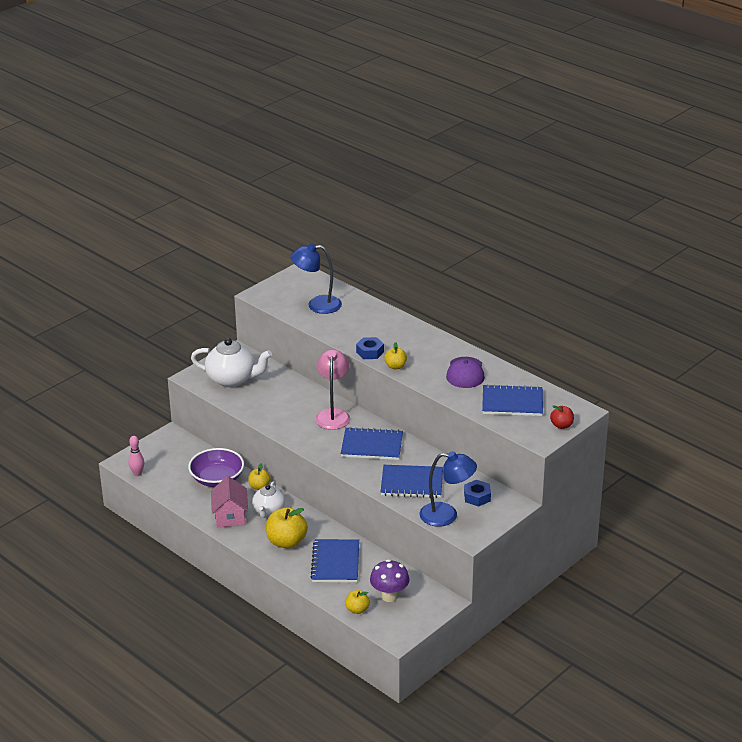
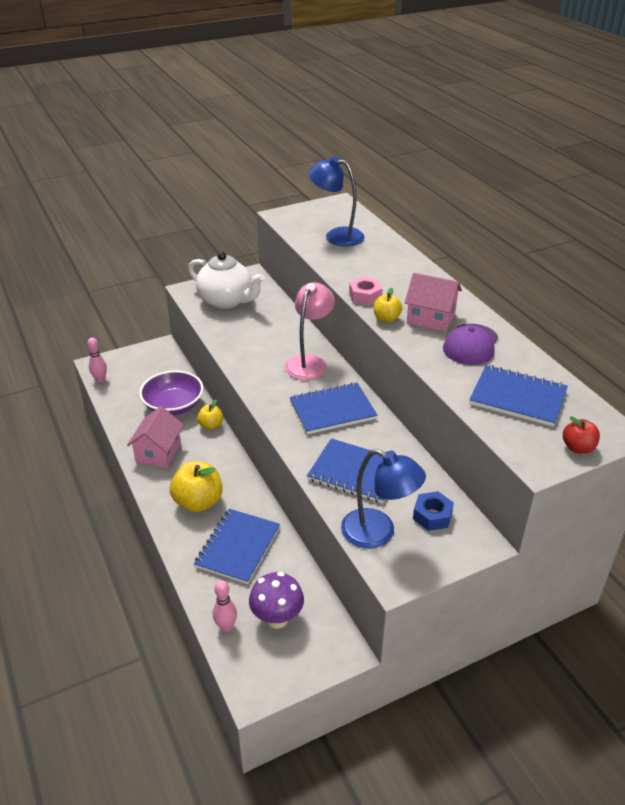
camera: 20 degrees right, 5 degrees up
white teapot [252,481,285,518] -> none
blue notebook [341,427,403,460] -> blue notebook turned 45 degrees counterclockwise [290,382,378,434]
yellow apple [345,590,370,614] -> pink bowling pin [213,580,237,632]
blue nut [356,337,384,359] -> pink nut [349,277,383,306]
none -> pink house [405,273,462,332]

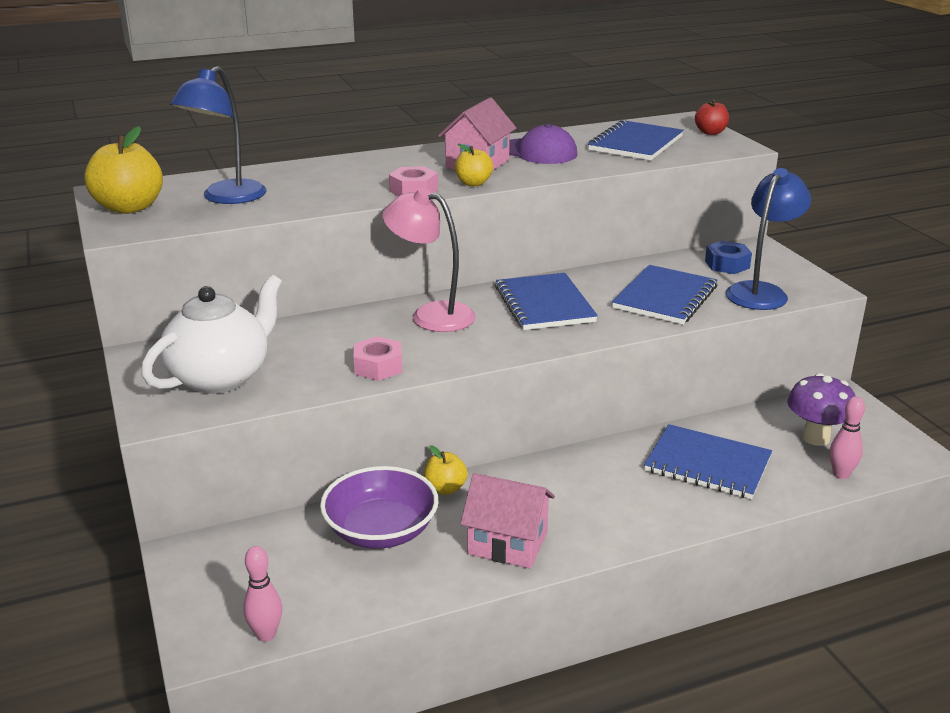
camera: 85 degrees left, 10 degrees down
yellow apple [170,462,223,512] -> yellow apple moved to [85,126,163,214]
none -> pink nut [354,336,402,381]

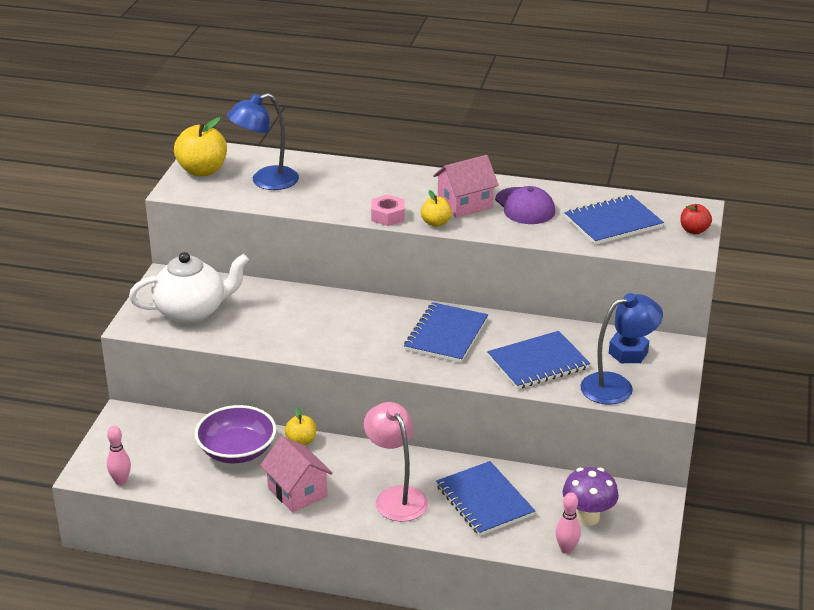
camera: 35 degrees right, 5 degrees up
pink nut [354,336,402,381] -> none
pink lamp [382,188,476,332] -> pink lamp moved to [364,402,428,522]

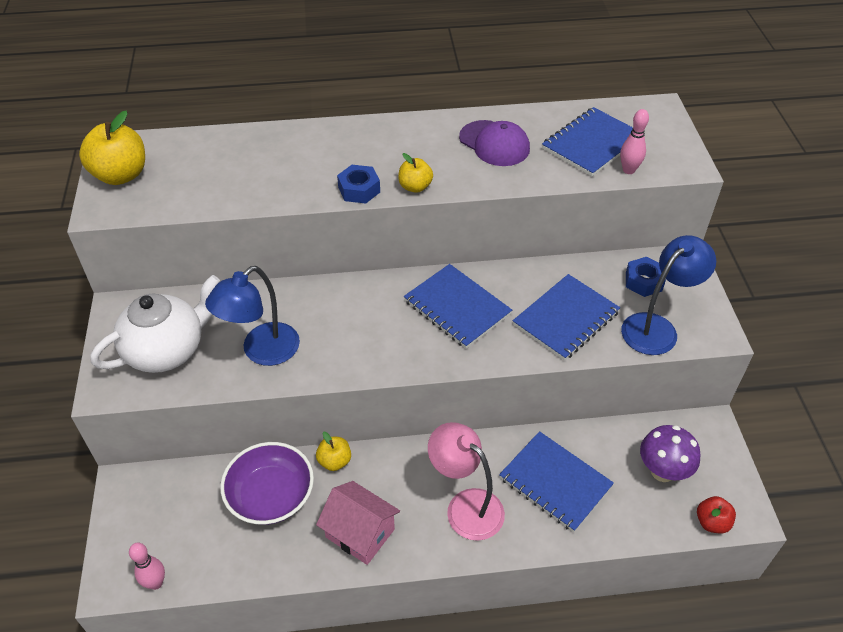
camera: 20 degrees left, 15 degrees up
blue lamp [227,93,299,190] -> blue lamp moved to [205,266,300,366]
pink nut [371,195,405,226] -> blue nut [337,165,380,204]
blue notebook [404,302,488,363] -> blue notebook turned 45 degrees counterclockwise [404,264,512,349]
pink house [433,155,499,218] -> none
pink bowling pin [555,492,581,554] -> pink bowling pin moved to [620,109,649,174]
red apple [680,204,712,234] -> red apple moved to [697,496,736,533]

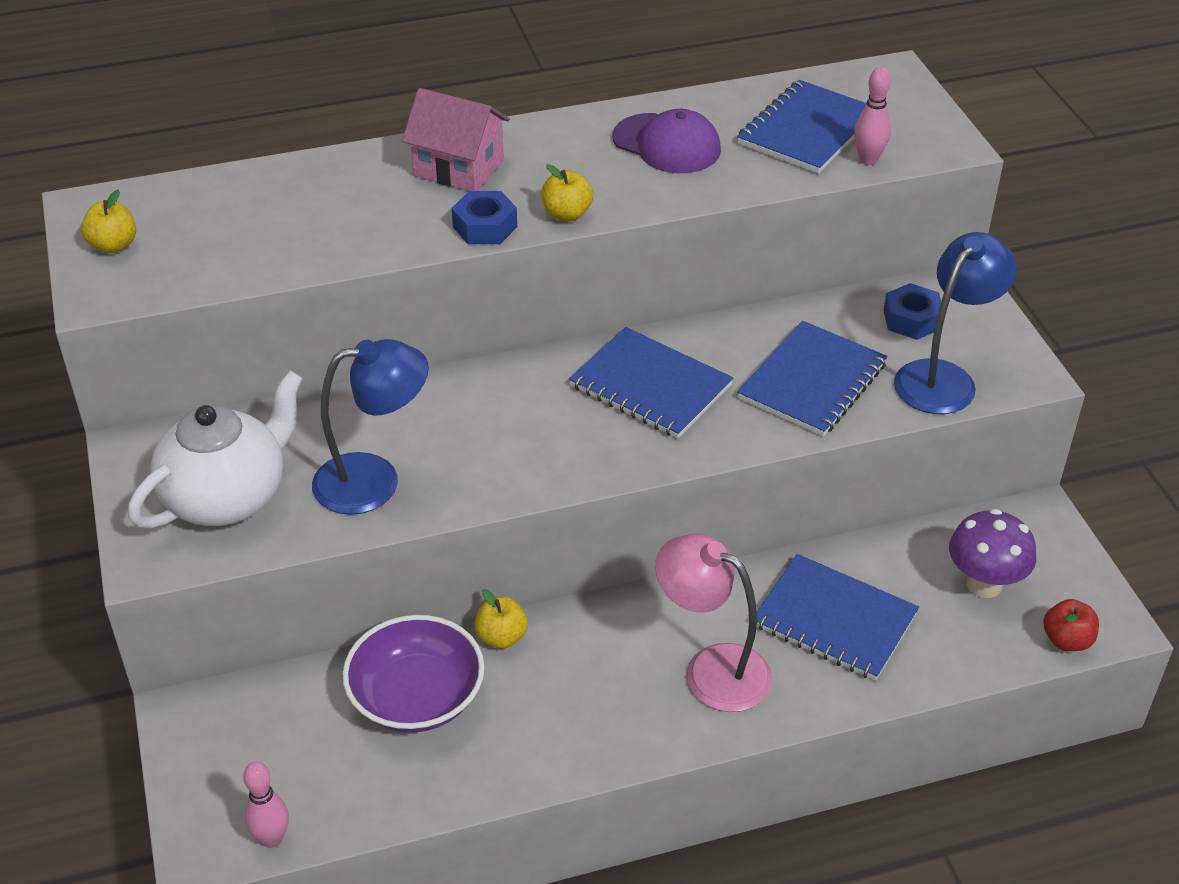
camera: 10 degrees left, 5 degrees down
yellow apple [79,111,145,185] -> yellow apple [81,190,136,253], size x0.56
blue lamp [205,266,300,366] -> blue lamp turned 135 degrees counterclockwise [312,339,429,515]
pink house [316,481,400,565] -> pink house moved to [402,88,510,191]

